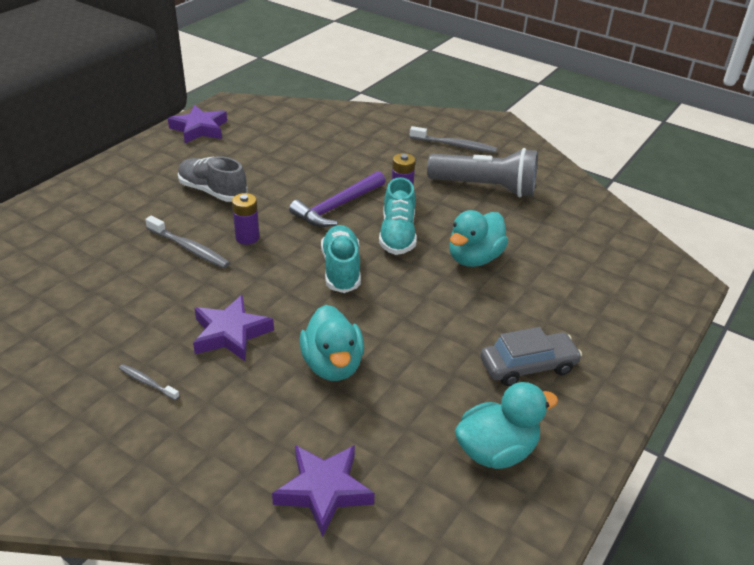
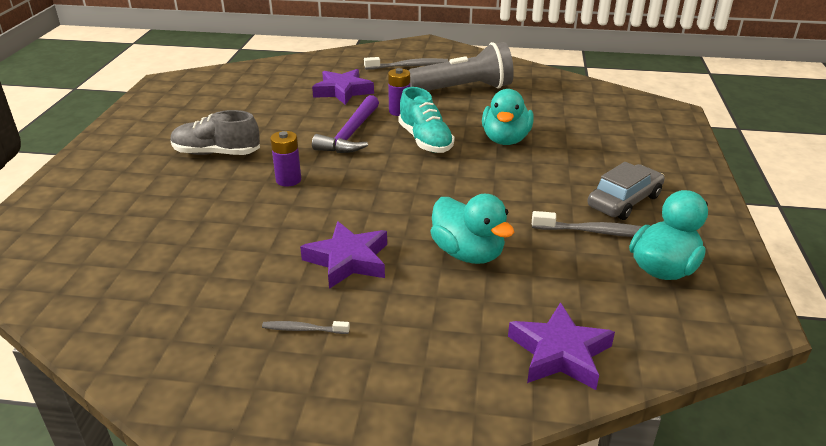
camera: 25 degrees left, 5 degrees down
grey toothbrush [145,216,230,268] -> grey toothbrush moved to [532,211,642,237]
purple star [168,105,227,143] -> purple star moved to [312,69,374,105]
turquoise shoe [321,225,361,293] -> none

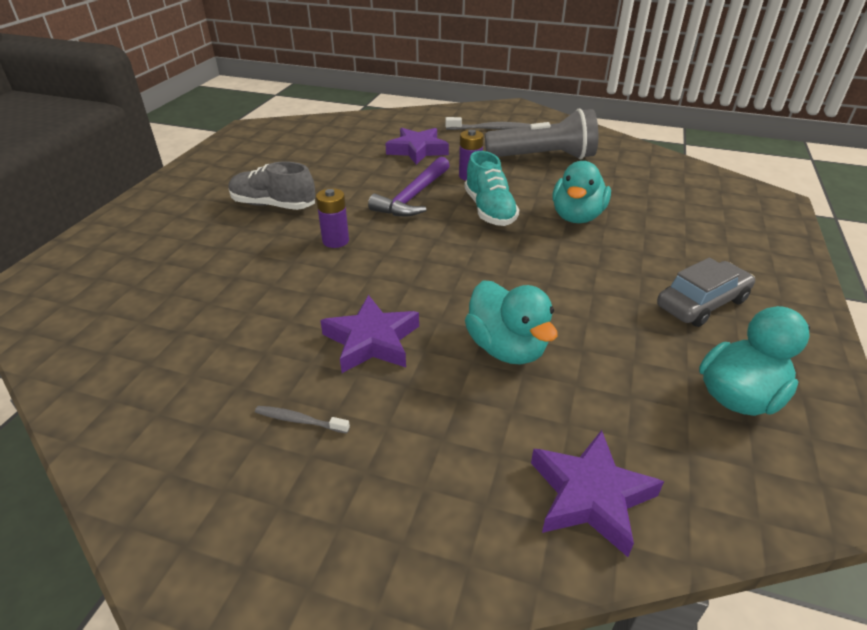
camera: 10 degrees right, 5 degrees up
grey toothbrush [532,211,642,237] -> none

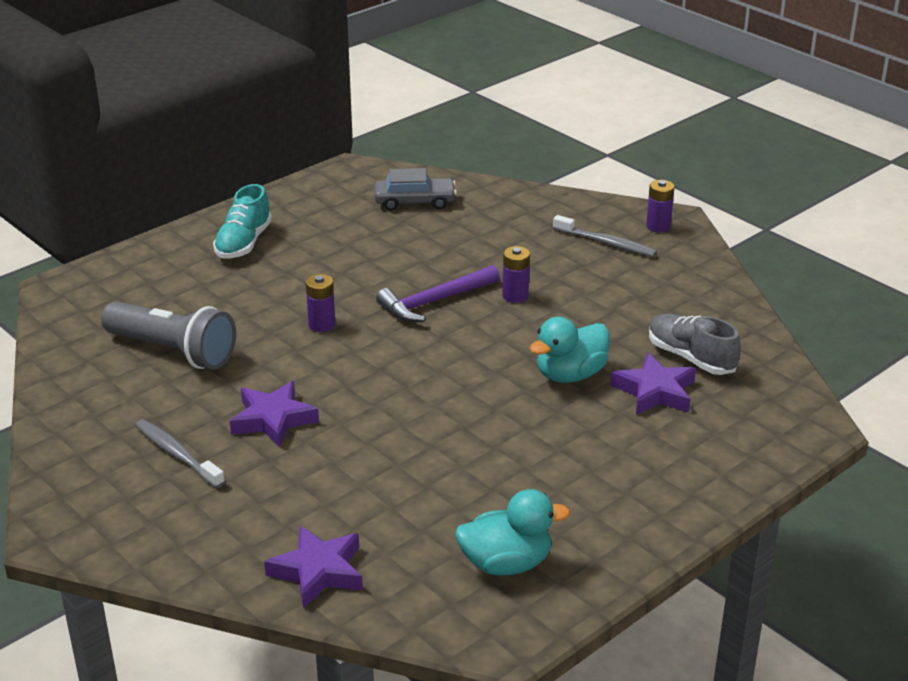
camera: 30 degrees right, 5 degrees down
grey shoe [229,161,315,210] -> grey shoe moved to [649,314,741,375]
grey toothbrush [255,406,350,434] -> grey toothbrush [135,419,225,488], size x1.72
purple star [385,128,449,165] -> purple star moved to [611,353,696,415]
turquoise shoe [464,151,519,226] -> turquoise shoe moved to [213,184,272,259]
turquoise duck [465,280,558,365] -> none
grey flashlight [485,109,598,159] -> grey flashlight moved to [101,301,236,369]
grey car [657,258,755,327] -> grey car moved to [374,168,457,211]
none -> purple battery [646,180,675,232]

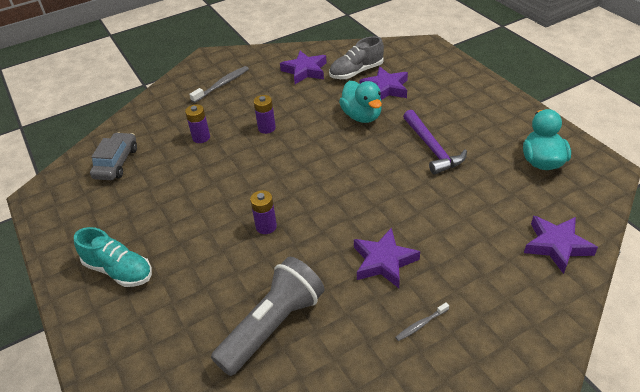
camera: 75 degrees left, 10 degrees up
grey toothbrush [135,419,225,488] -> grey toothbrush [395,302,449,341], size x0.58
purple hammer [376,265,500,322] -> purple hammer moved to [403,110,467,175]
purple battery [646,180,675,232] -> purple battery moved to [185,104,210,143]
none -> purple star [280,51,327,84]

